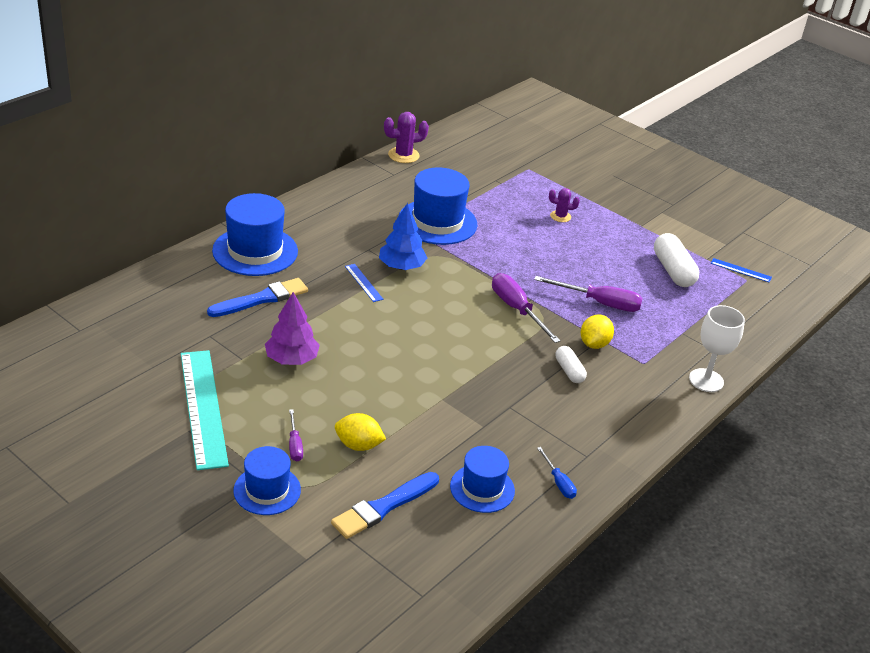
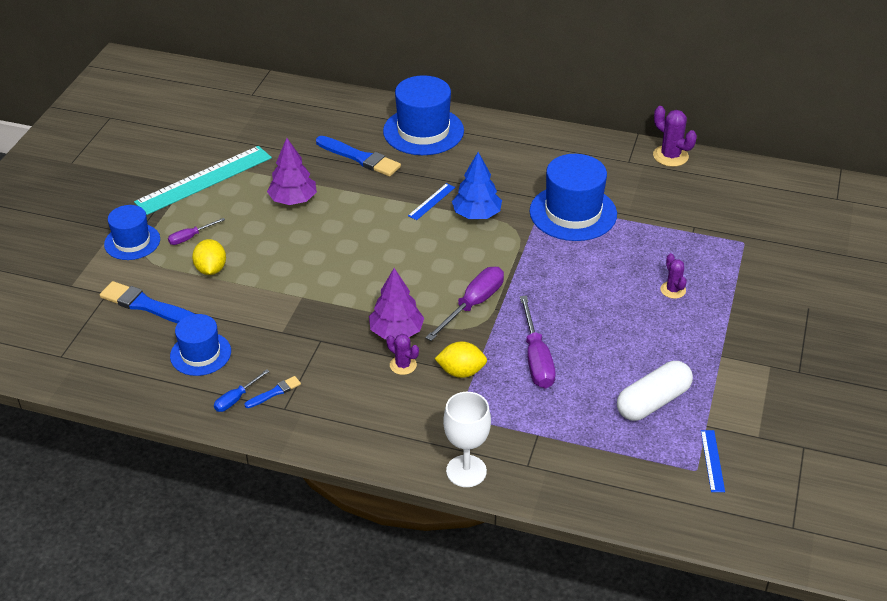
camera: 70 degrees right, 5 degrees up
white capsule [555,346,587,383] -> purple cactus [386,334,419,375]
none -> blue brush [244,376,301,408]
none -> purple tree [369,268,424,339]

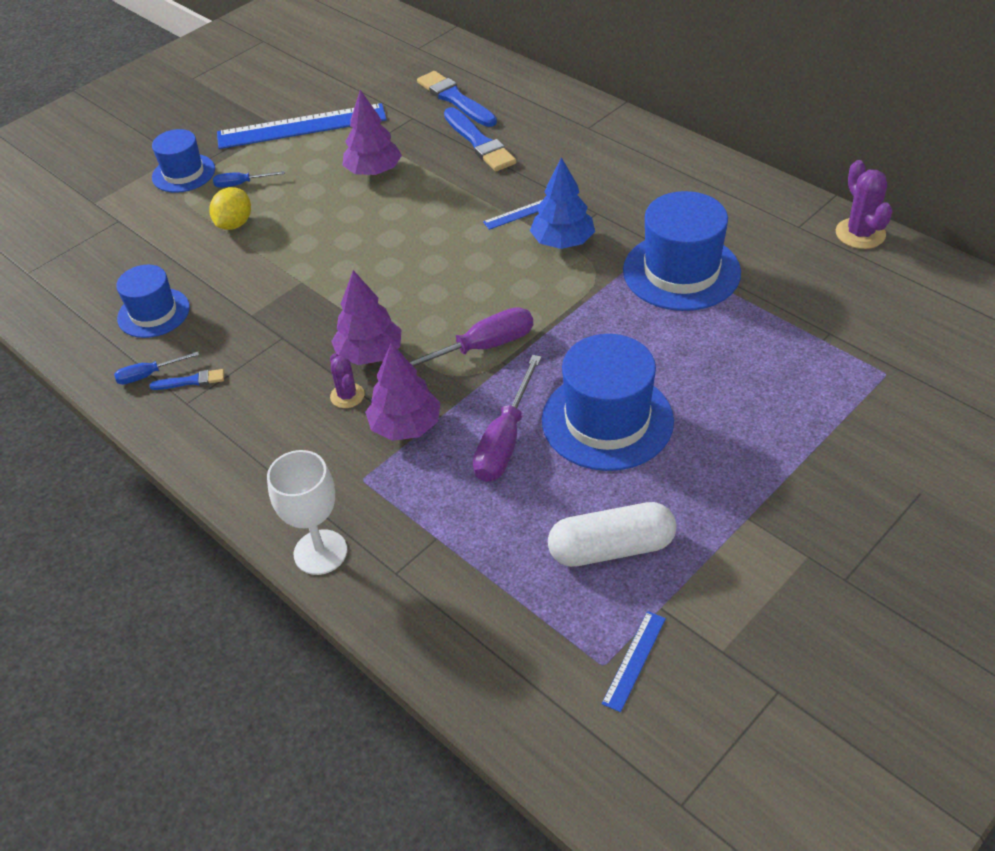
camera: 30 degrees right, 5 degrees up
blue brush [100,281,195,324] -> blue brush moved to [417,71,497,127]
turquoise ruler [134,146,272,215] -> blue ruler [217,103,387,149]
purple screwdriver [168,218,225,245] -> blue screwdriver [213,171,285,188]
blue hat [383,75,464,155] -> blue hat moved to [542,334,674,471]
yellow lemon [435,341,487,378] -> purple tree [365,343,440,441]
purple cactus [660,253,687,299] -> none

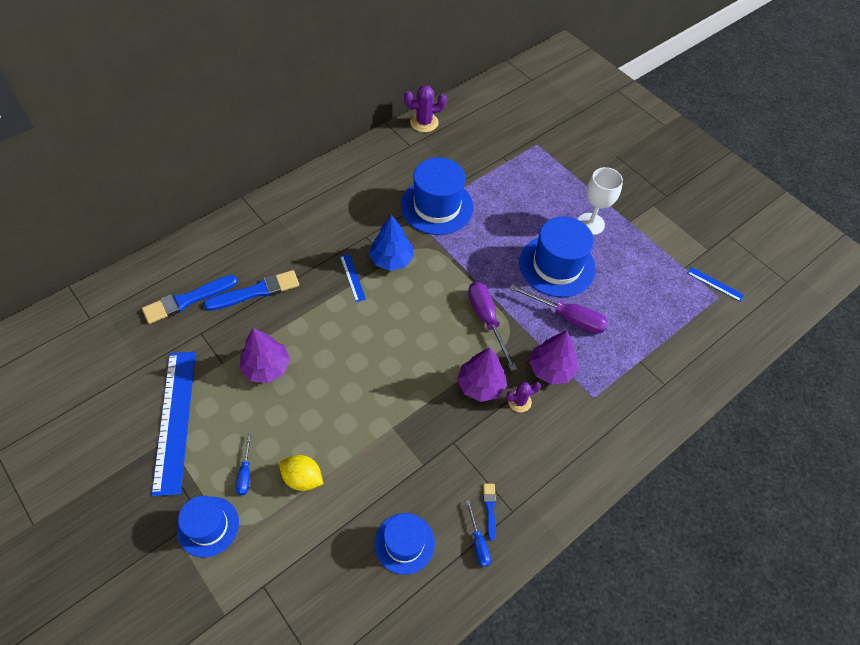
camera: 90 degrees left, 10 degrees up
white goblet [267,450,347,575] -> white goblet moved to [578,167,623,235]
white capsule [548,502,677,567] -> none

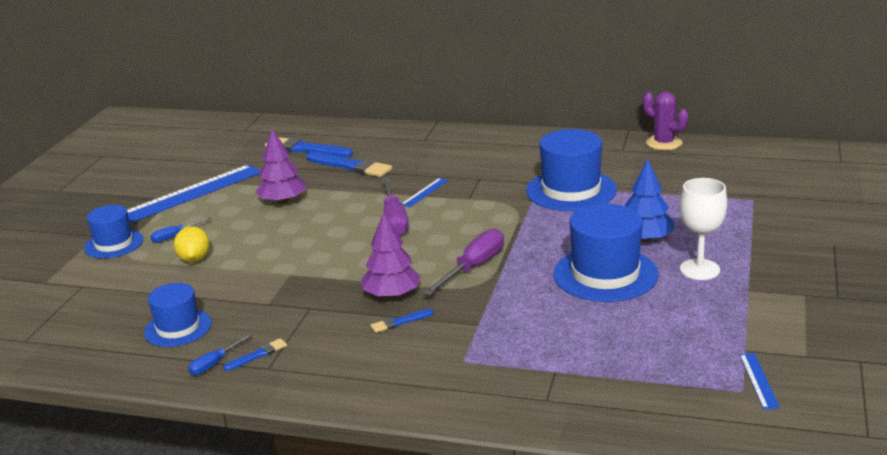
camera: 60 degrees right, 30 degrees down
blue tree [369,215,414,271] -> blue tree moved to [625,159,674,242]
purple cactus [506,382,541,412] -> blue brush [370,309,433,333]
purple screwdriver [509,284,608,334] -> purple screwdriver moved to [382,177,409,236]
purple tree [529,331,578,385] -> none

